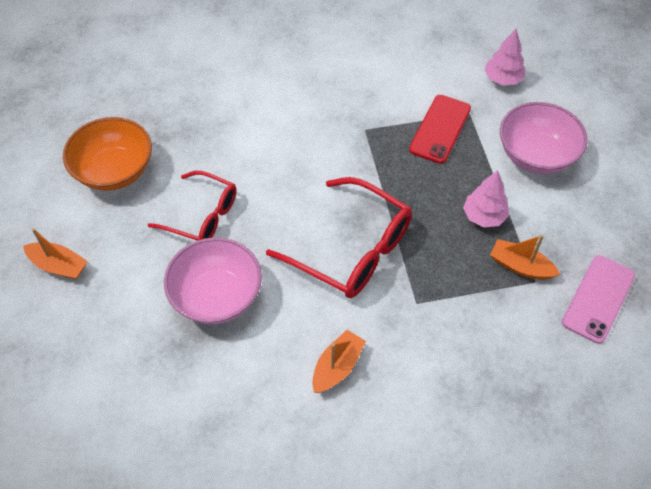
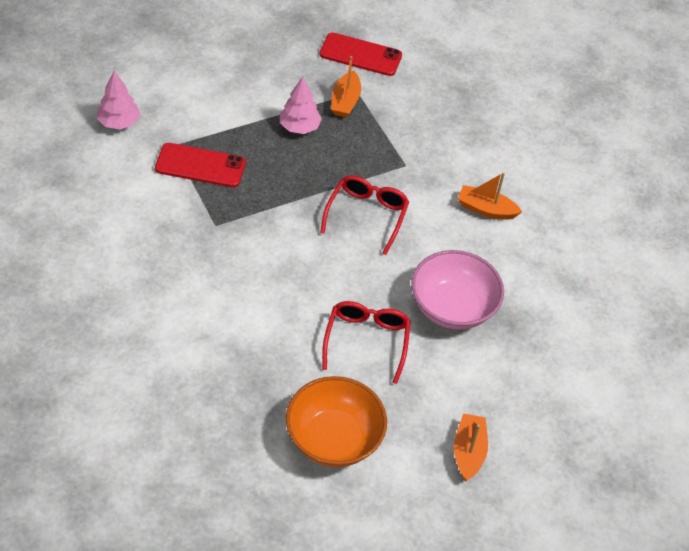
camera: 110 degrees left, 5 degrees down
red glasses [266,177,412,298] -> red glasses [320,176,409,255], size x0.65
pink bowl [500,102,588,174] -> none
pink phone [562,255,635,344] -> red phone [319,32,402,76]

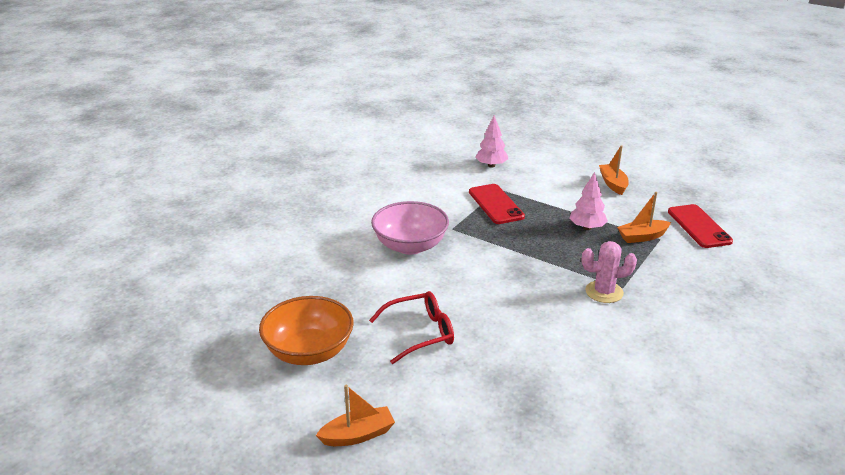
camera: 65 degrees right, 20 degrees down
red glasses [320,176,409,255] -> none
pink bowl [411,250,504,330] -> pink bowl moved to [371,201,449,255]
orange boat [458,172,522,220] -> orange boat moved to [599,145,629,195]
none -> pink cactus [582,241,637,303]

